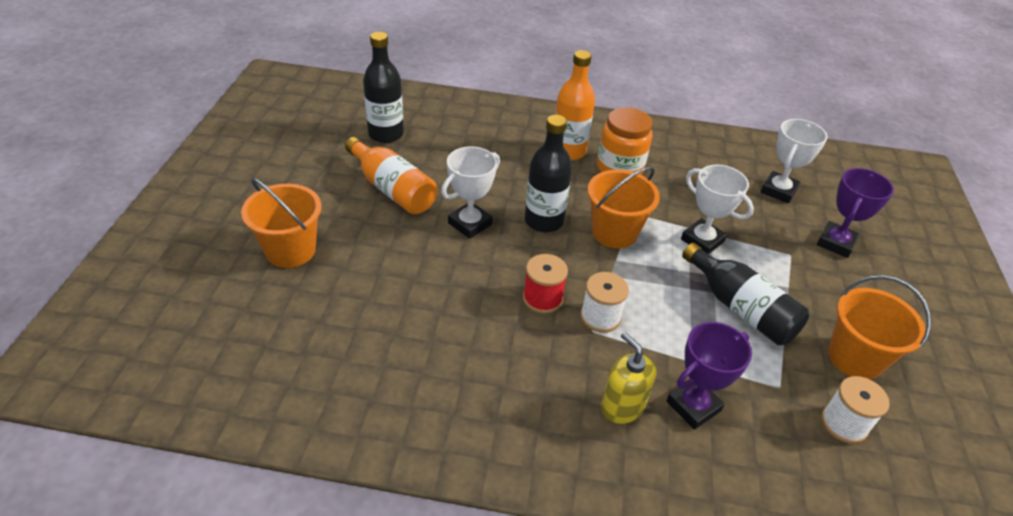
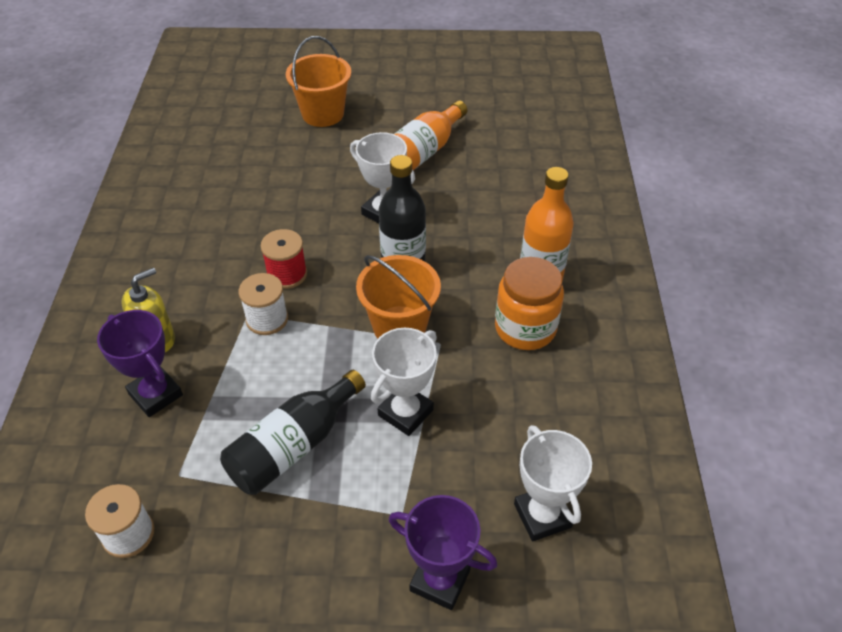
camera: 85 degrees right, 5 degrees up
black bottle [363,32,404,143] -> none
white trophy [761,119,828,204] -> white trophy turned 45 degrees clockwise [514,425,592,541]
orange bucket [828,275,931,379] -> none

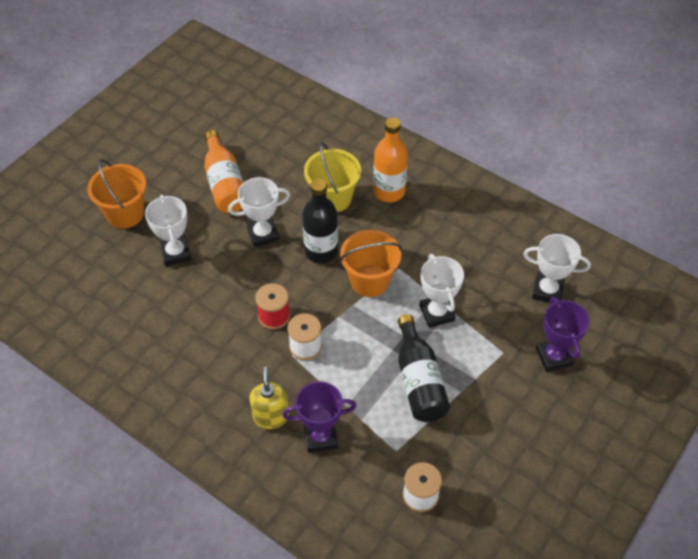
camera: 55 degrees left, 5 degrees up
purple trophy [388,495,497,610] -> purple trophy turned 75 degrees counterclockwise [536,297,590,372]
orange jar [495,257,564,350] -> none
none -> white trophy [145,195,192,266]
none -> yellow bucket [304,142,361,212]

